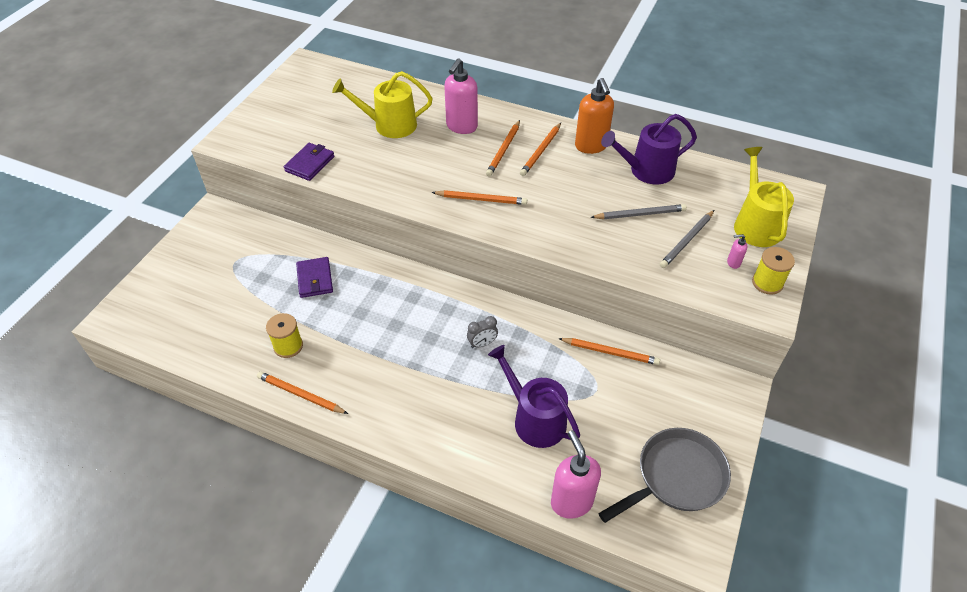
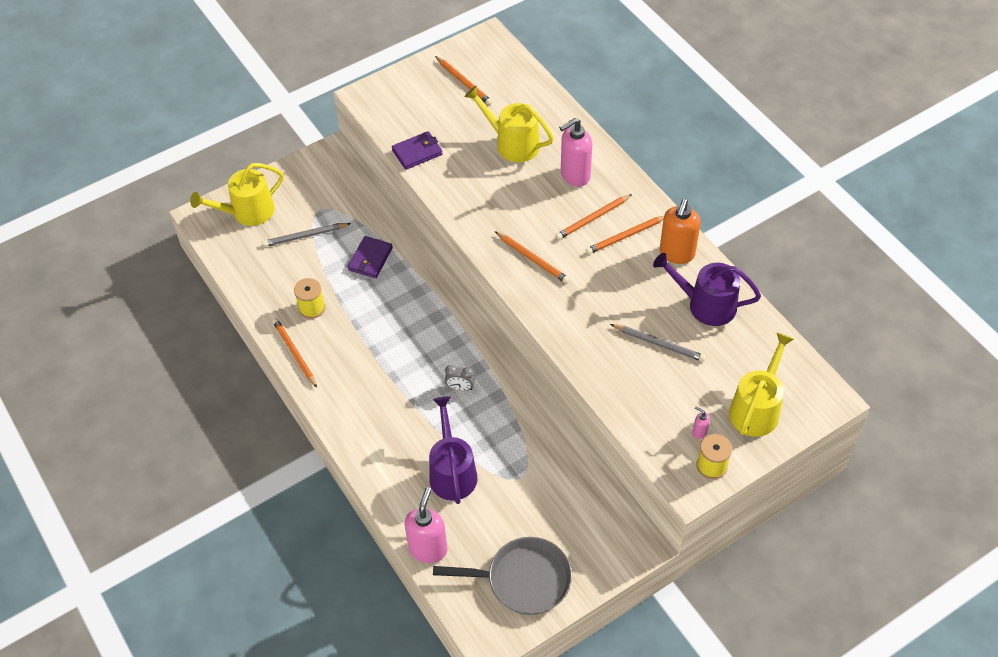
camera: 35 degrees right, 5 degrees up
orange pencil [558,338,660,365] -> orange pencil moved to [435,56,492,105]
grey pencil [660,210,714,268] -> grey pencil moved to [262,223,351,247]
none -> yellow watering can [190,163,284,226]

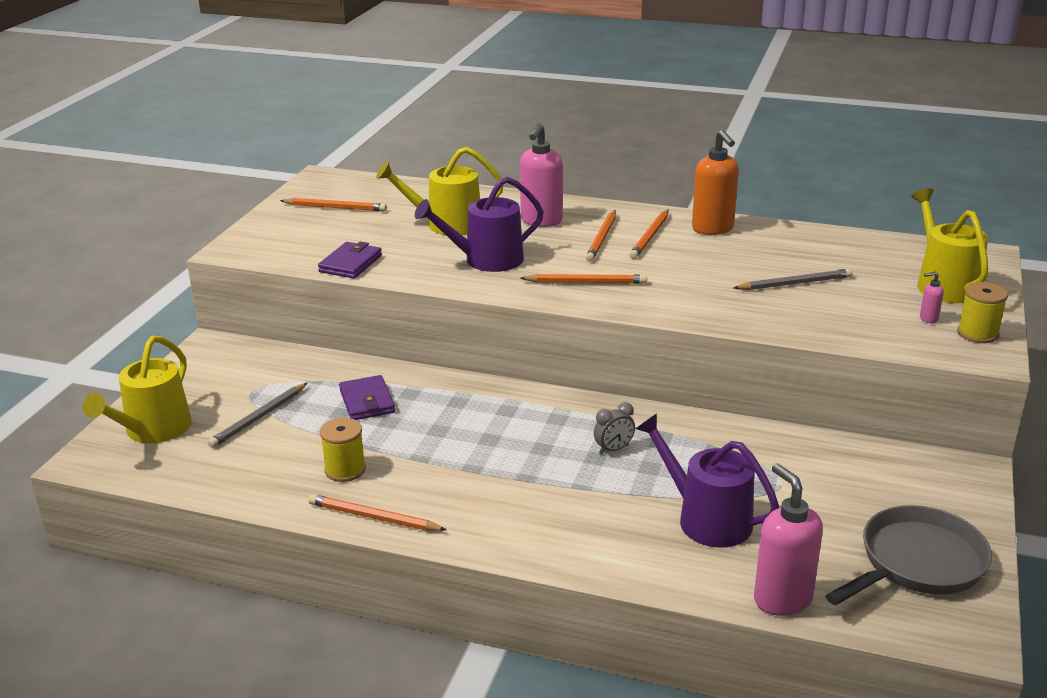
camera: 40 degrees left, 25 degrees down
purple watering can [653,253,761,326] -> purple watering can moved to [415,177,544,272]

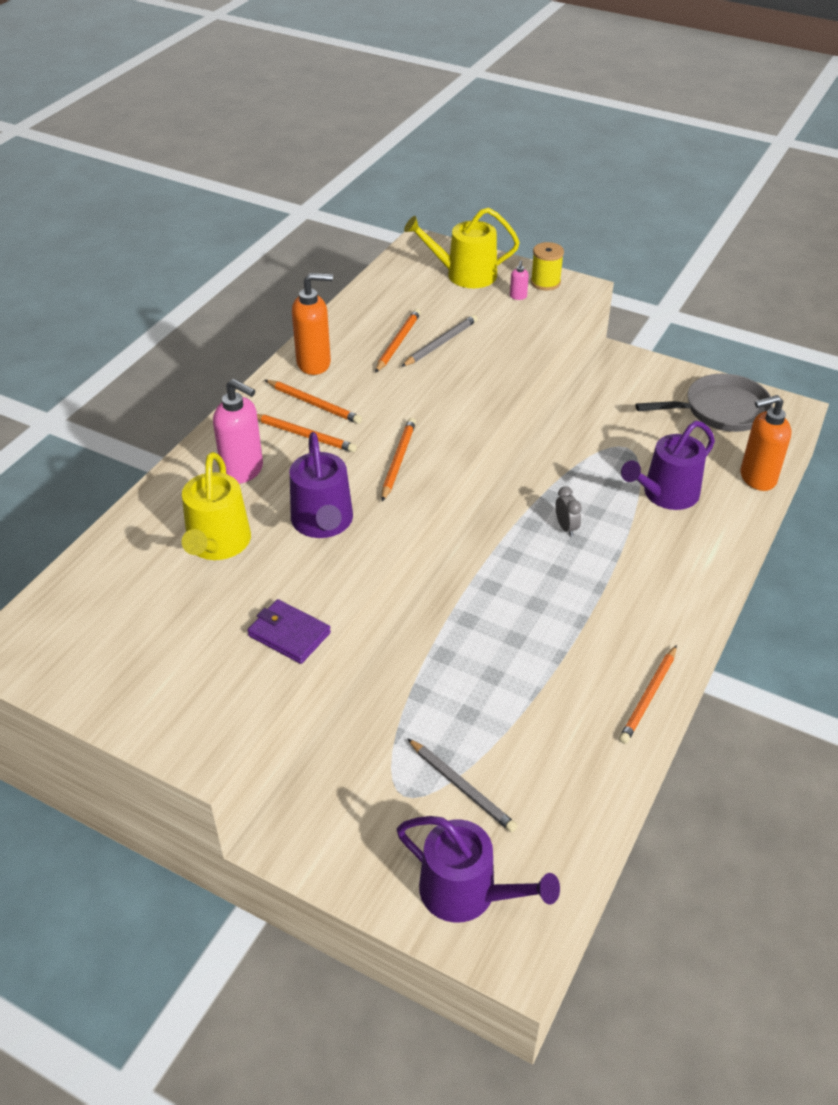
camera: 80 degrees left, 15 degrees up
yellow watering can [83,336,192,443] -> purple watering can [397,816,560,923]
orange pencil [280,198,387,211] -> orange pencil moved to [375,309,421,373]
yellow spool [320,418,366,482] -> none
purple wallet [339,375,395,420] -> none
grey pencil [734,269,853,290] -> grey pencil turned 45 degrees clockwise [401,315,478,367]
pink soap dispenser [754,463,823,616] -> orange soap dispenser [741,395,791,491]
grey pan [825,505,992,605] -> grey pan turned 105 degrees clockwise [635,374,773,432]

